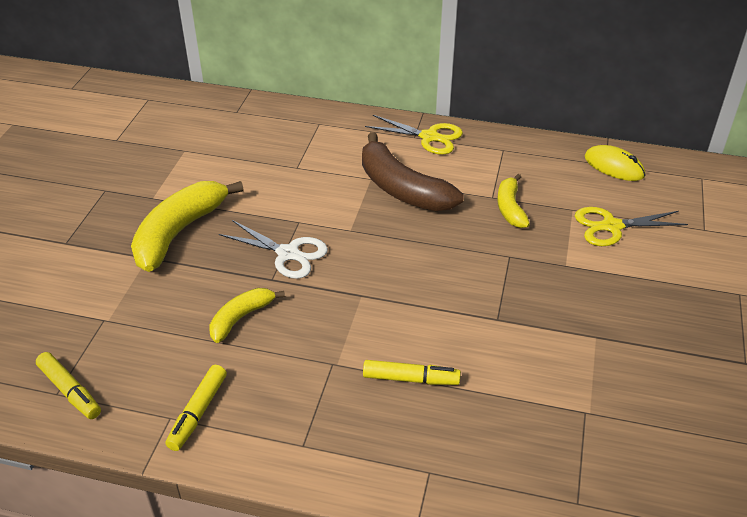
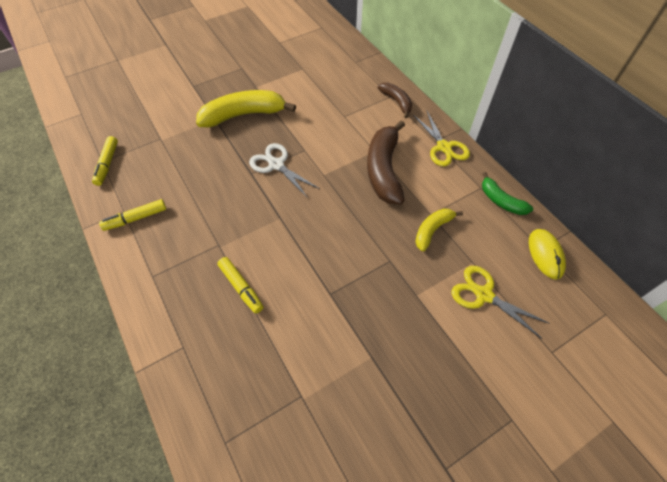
camera: 45 degrees right, 15 degrees up
yellow banana [209,288,285,343] -> none
white scissors [219,220,328,279] -> white scissors turned 150 degrees clockwise [249,143,320,198]
none -> brown banana [377,82,412,118]
none -> green banana [482,172,533,215]

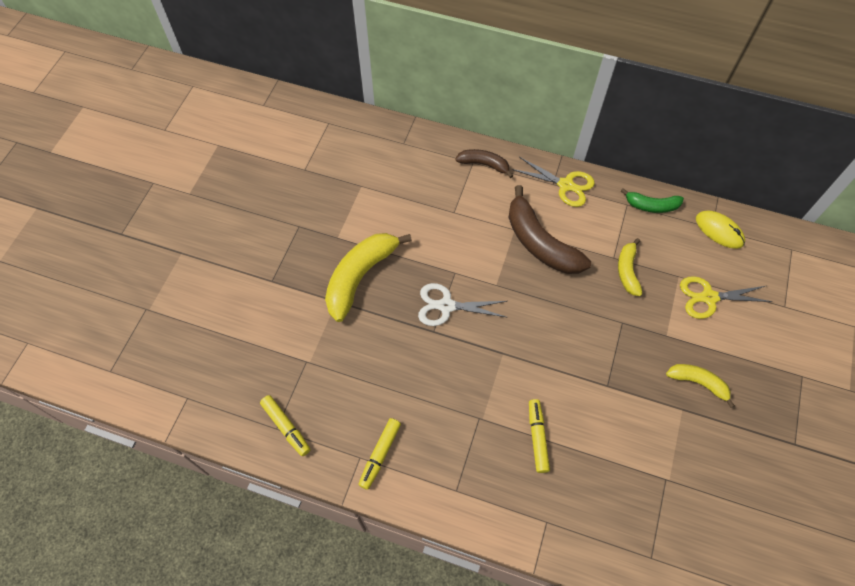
camera: 40 degrees left, 5 degrees up
yellow marker [217,257,263,314] -> yellow marker turned 105 degrees counterclockwise [529,399,550,473]
none -> yellow banana [666,364,735,408]

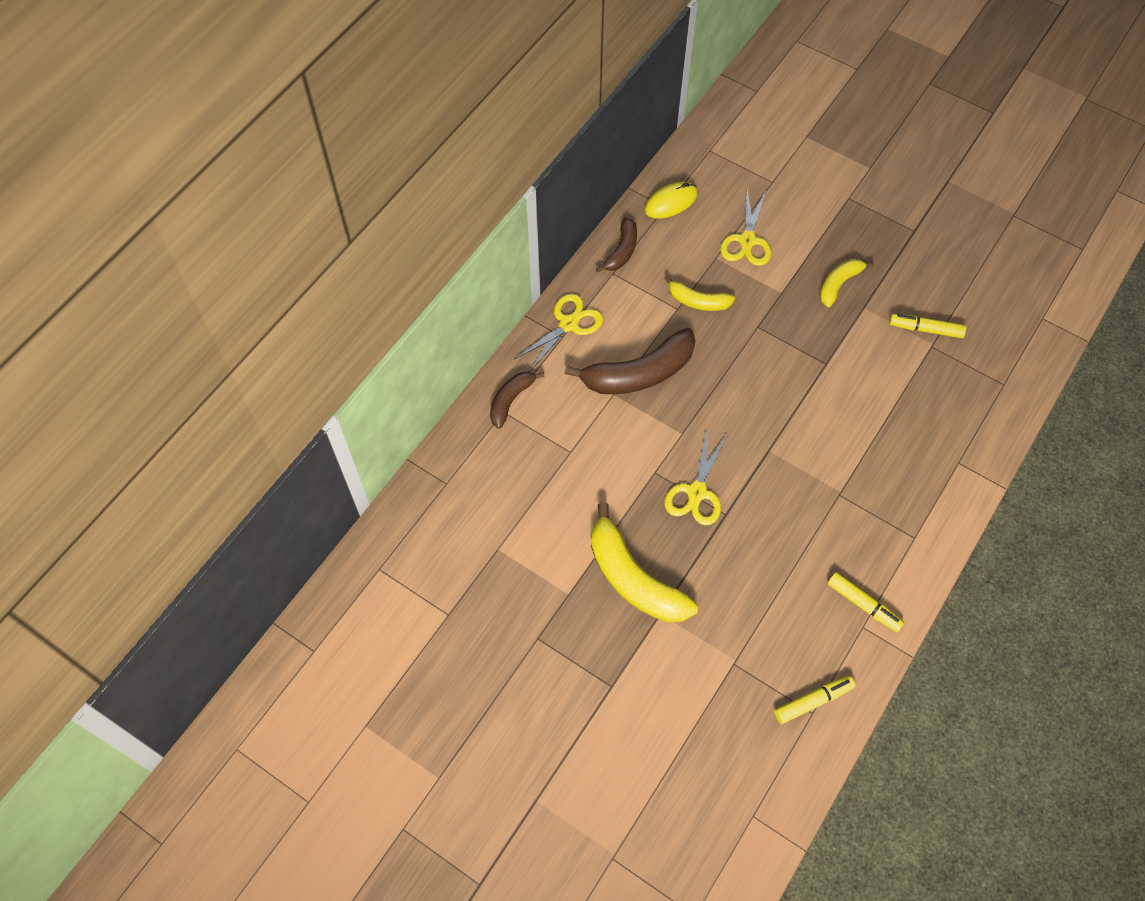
camera: 75 degrees left, 0 degrees up
white scissors [418,283,508,326] -> yellow scissors [664,429,728,525]
yellow marker [529,399,550,473] -> yellow marker moved to [889,314,967,338]
green banana [621,188,684,213] -> brown banana [596,217,637,273]

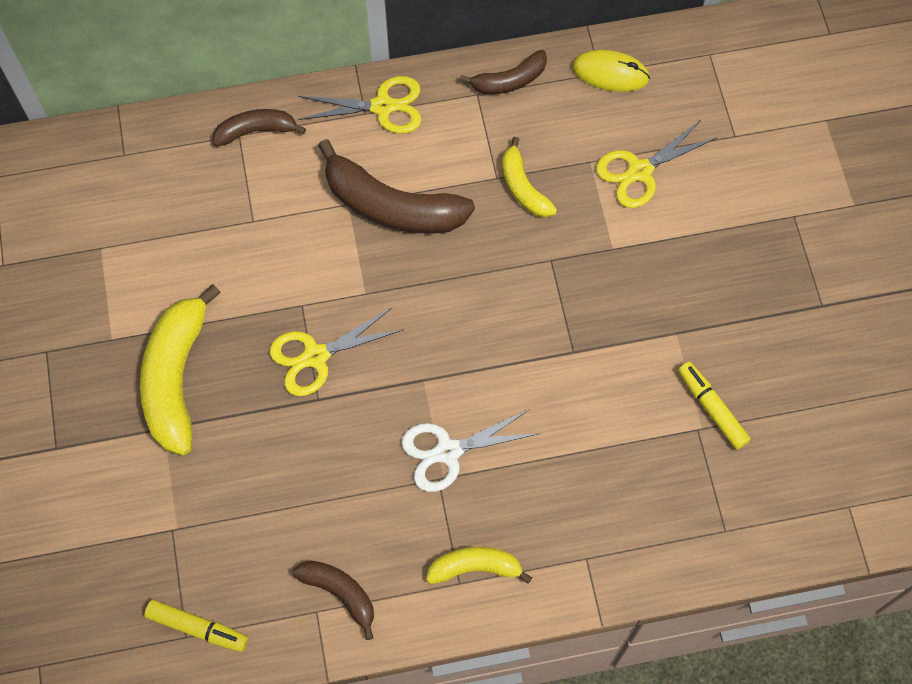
camera: 45 degrees right, 5 degrees up
yellow banana [820,259,874,307] -> yellow banana moved to [426,547,532,584]
yellow marker [827,572,905,632] -> brown banana [292,561,374,640]
none -> white scissors [401,409,540,492]

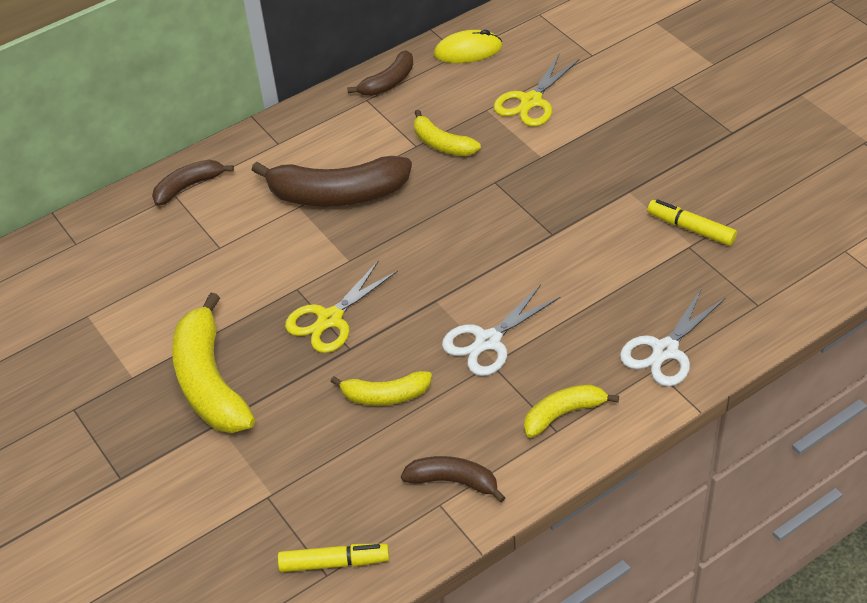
camera: 20 degrees left, 20 degrees down
yellow scissors [298,76,421,134] -> none
none -> yellow banana [331,371,432,406]
none -> white scissors [620,288,725,387]

